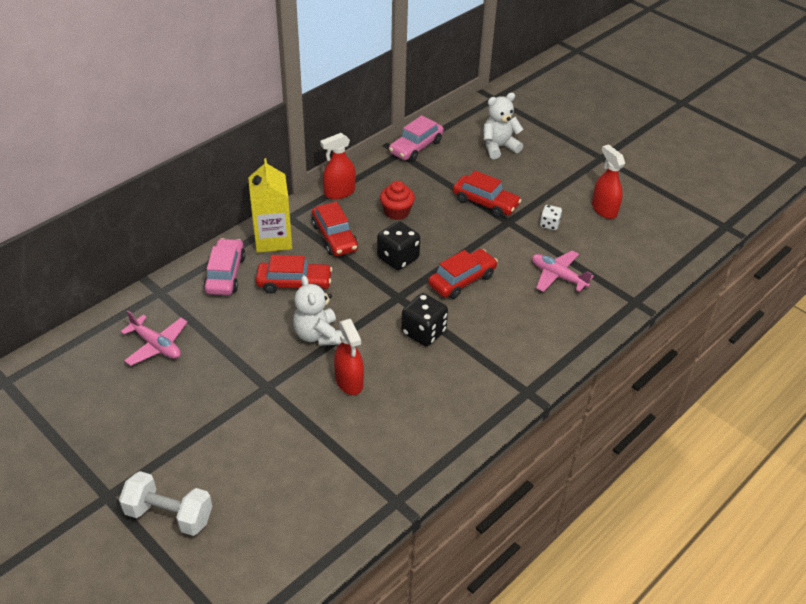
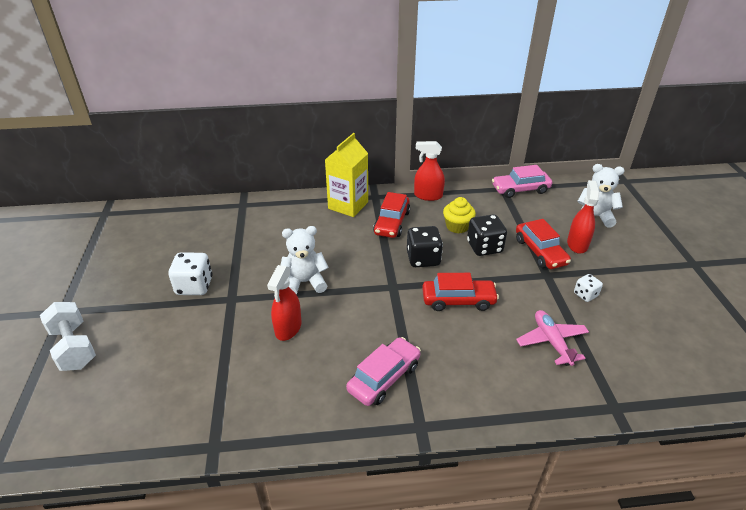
camera: 40 degrees right, 5 degrees down
pink plane [120,311,188,366] -> none
pink car [204,238,246,295] -> pink car moved to [346,337,421,406]
red car [256,255,332,294] -> none
white teddy bear [293,275,342,346] -> white teddy bear turned 60 degrees clockwise [281,226,329,295]
red cupcake [380,181,415,220] -> yellow cupcake [443,197,476,234]
black dice [401,293,448,346] -> black dice moved to [467,214,507,256]
red spray bottle [592,144,625,219] -> red spray bottle moved to [567,180,599,254]
none -> white dice [168,253,213,295]

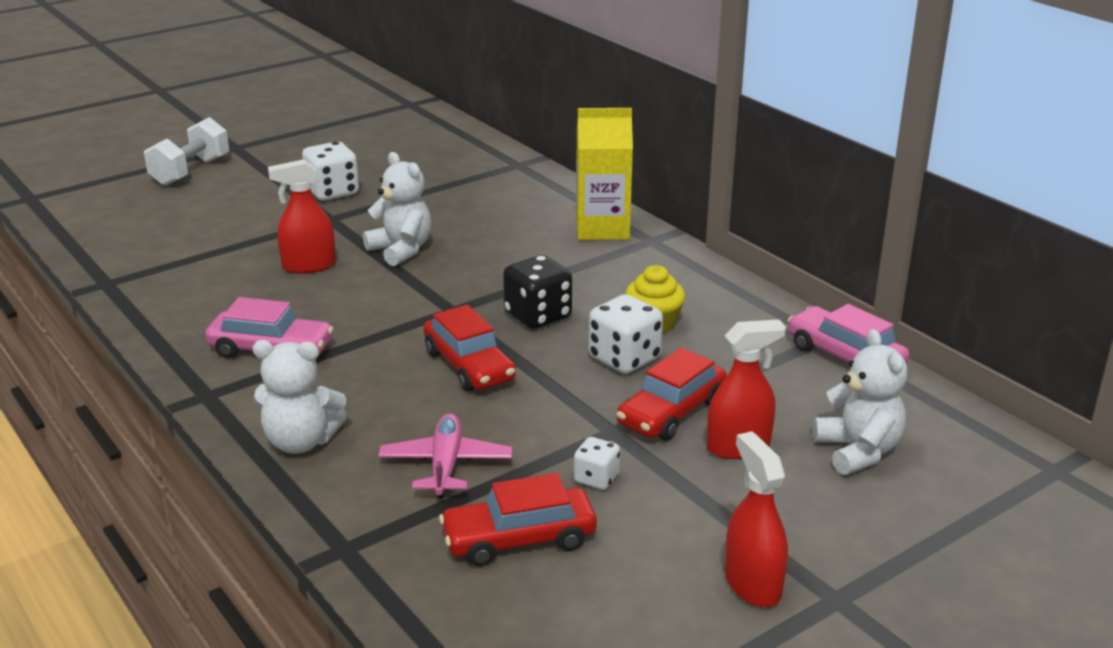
camera: 60 degrees right, 10 degrees down
red car [373,192,410,238] -> red car moved to [439,473,597,566]
red spray bottle [414,141,445,201] -> red spray bottle moved to [725,431,788,607]
black dice [467,214,507,256] -> white dice [589,294,663,374]
pink plane [516,310,589,366] -> pink plane turned 45 degrees counterclockwise [378,413,512,498]
none -> white teddy bear [252,340,347,454]

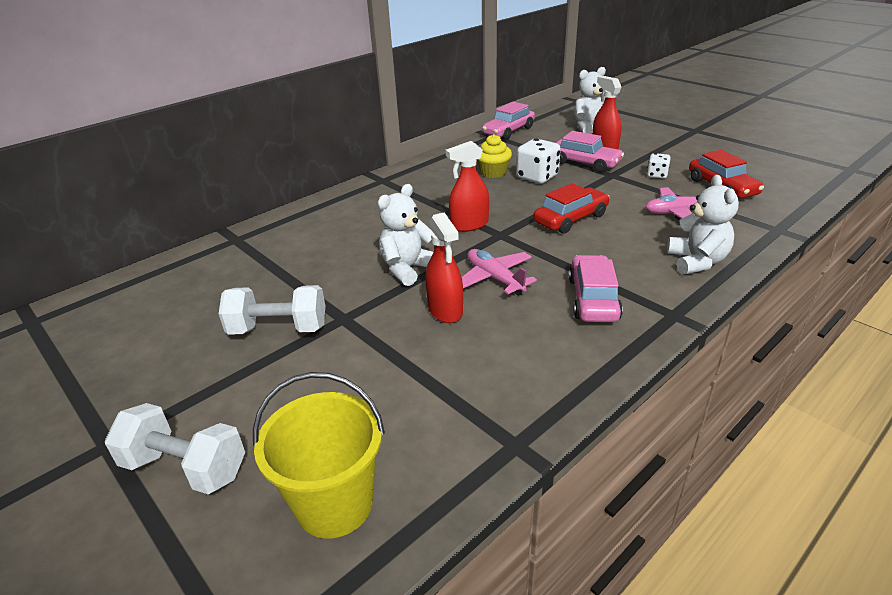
camera: 95 degrees left, 5 degrees up
white dice [302,142,359,200] -> white dumbbell [219,285,325,335]
black dice [503,255,572,329] -> none
yellow carton [576,108,633,240] -> none
red car [616,348,727,441] -> pink car [556,131,624,172]
red spray bottle [725,431,788,607] -> red spray bottle moved to [445,141,489,232]
none -> yellow bucket [253,372,385,538]
none -> pink plane [462,249,537,296]

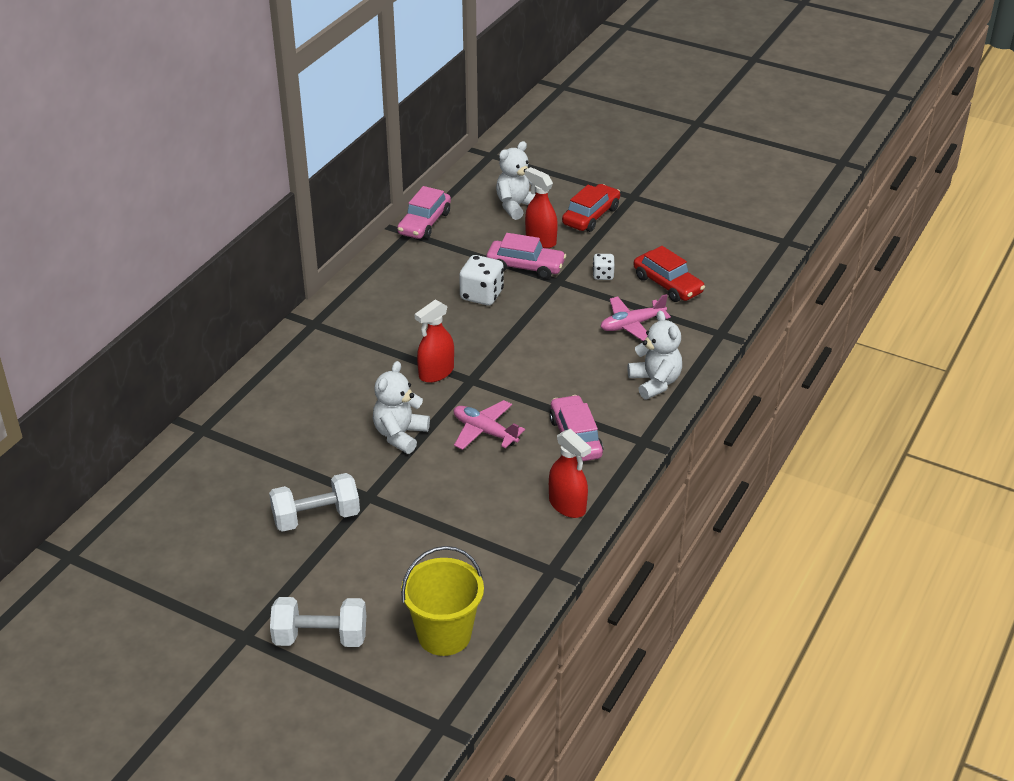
camera: 20 degrees left, 5 degrees up
red spray bottle [425,212,463,323] -> red spray bottle moved to [549,429,591,518]
yellow cupcake [477,134,512,178] -> none
red car [534,183,610,234] -> red car moved to [562,184,620,232]

